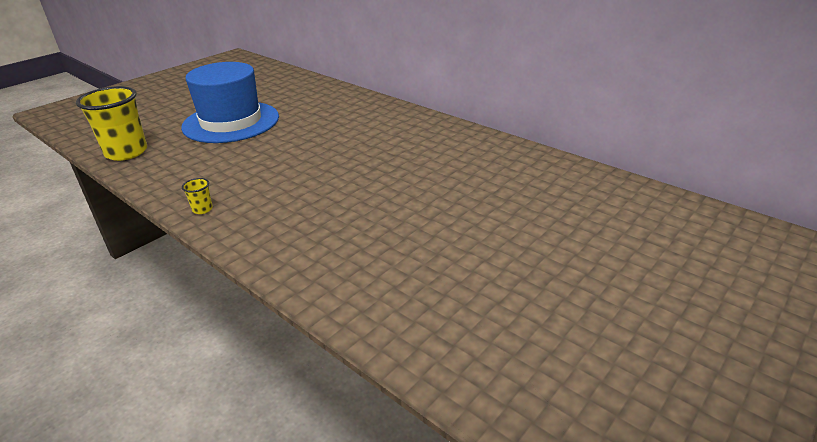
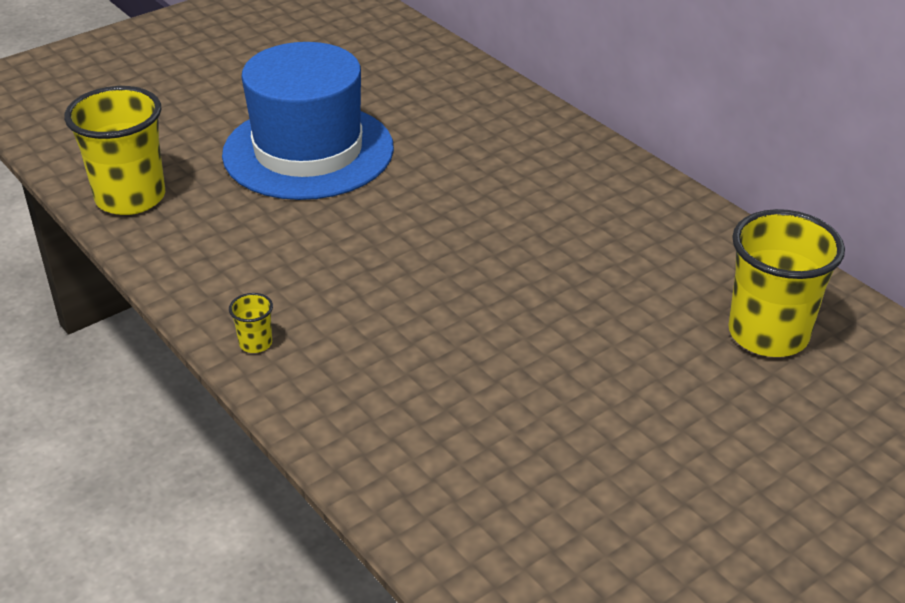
camera: 10 degrees right, 5 degrees up
none -> yellow cup [729,209,845,357]

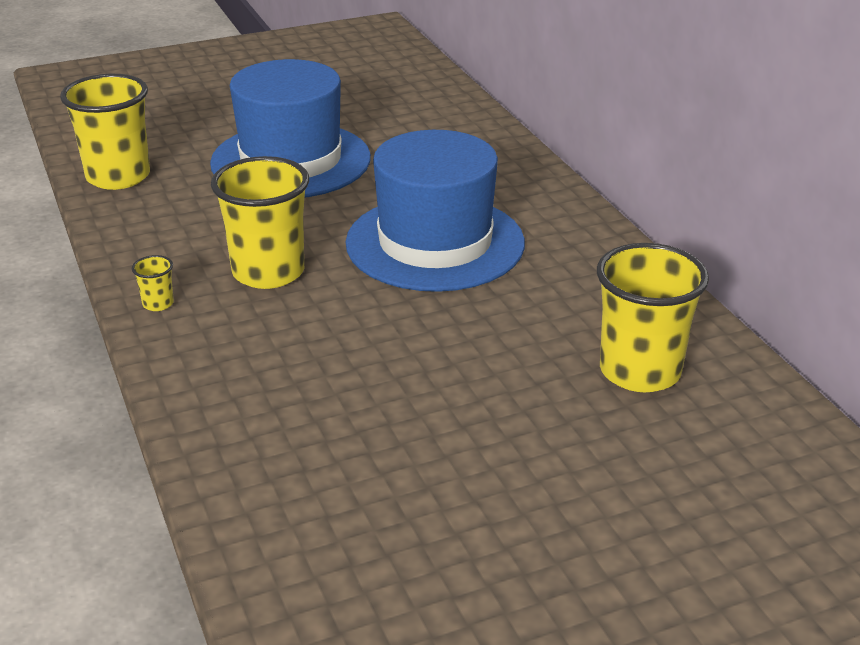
camera: 15 degrees right, 5 degrees down
none -> yellow cup [211,156,309,289]
none -> blue hat [345,130,525,292]

